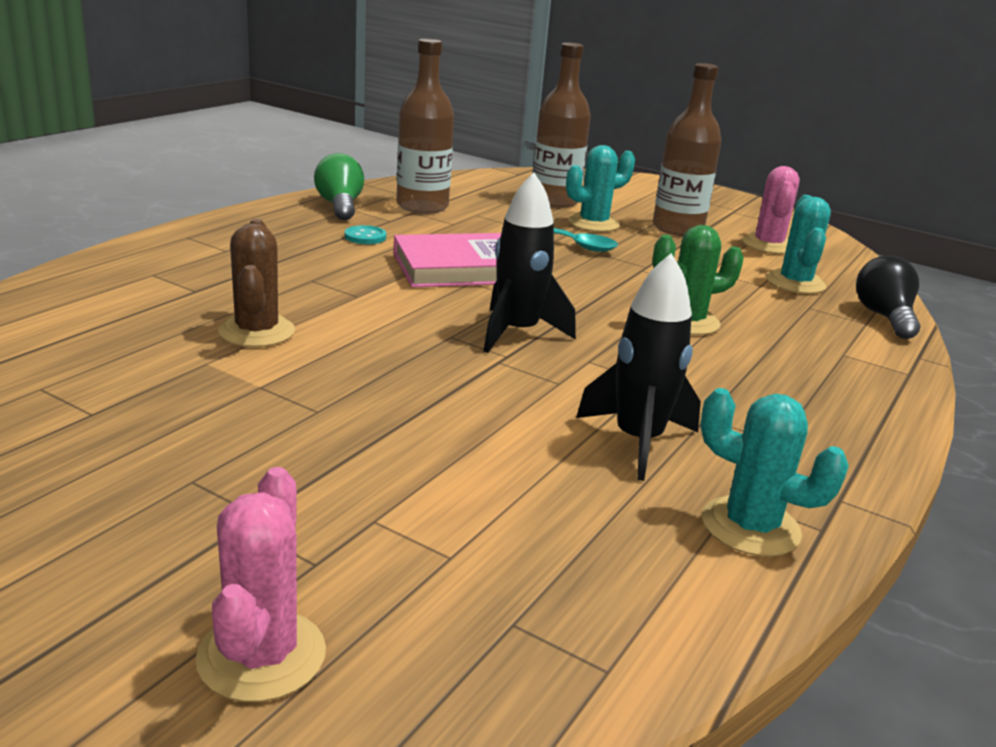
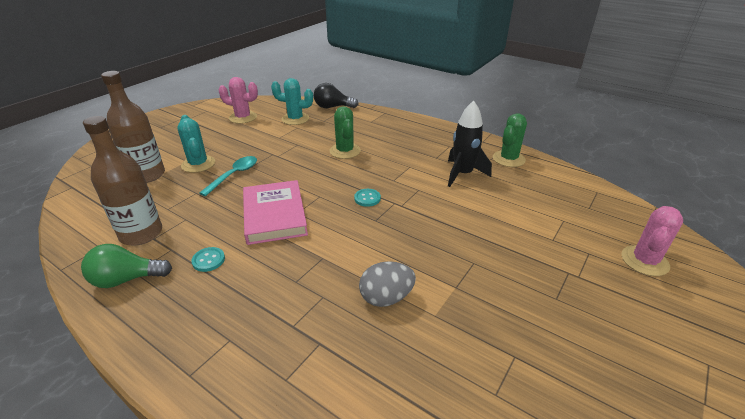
camera: 85 degrees left, 10 degrees up
pink cactus [196,467,326,702] -> pink cactus turned 60 degrees counterclockwise [622,206,683,276]
brown cactus [218,219,295,347] -> grey egg [359,261,416,307]
black rocket [484,173,576,353] -> turquoise button [354,189,381,207]
brown bottle [653,63,721,236] -> none
turquoise cactus [700,388,849,556] -> green cactus [493,113,527,167]

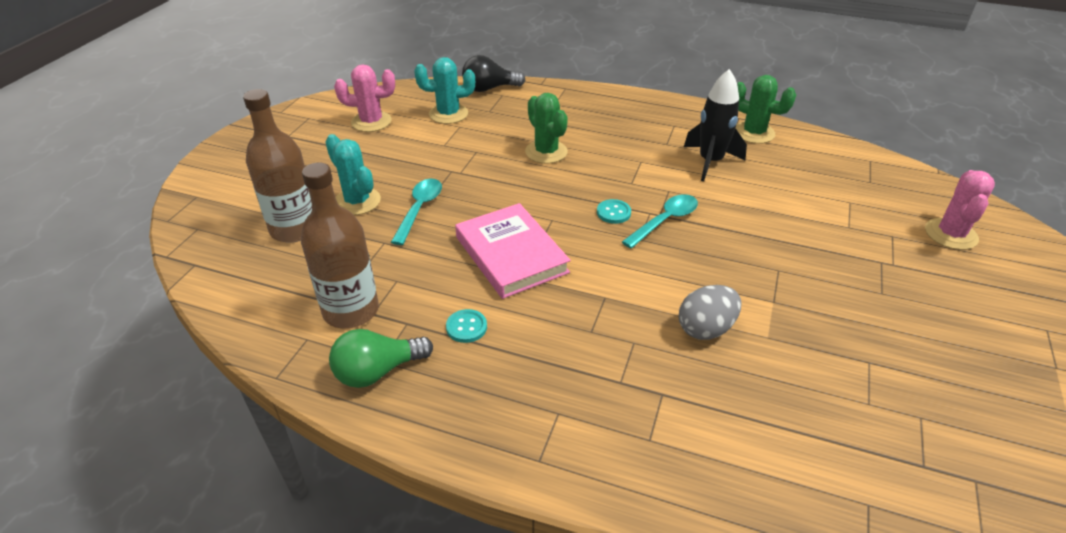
camera: 15 degrees left, 5 degrees up
green cactus [493,113,527,167] -> green cactus turned 75 degrees counterclockwise [736,75,796,144]
none -> turquoise spoon [622,194,698,248]

